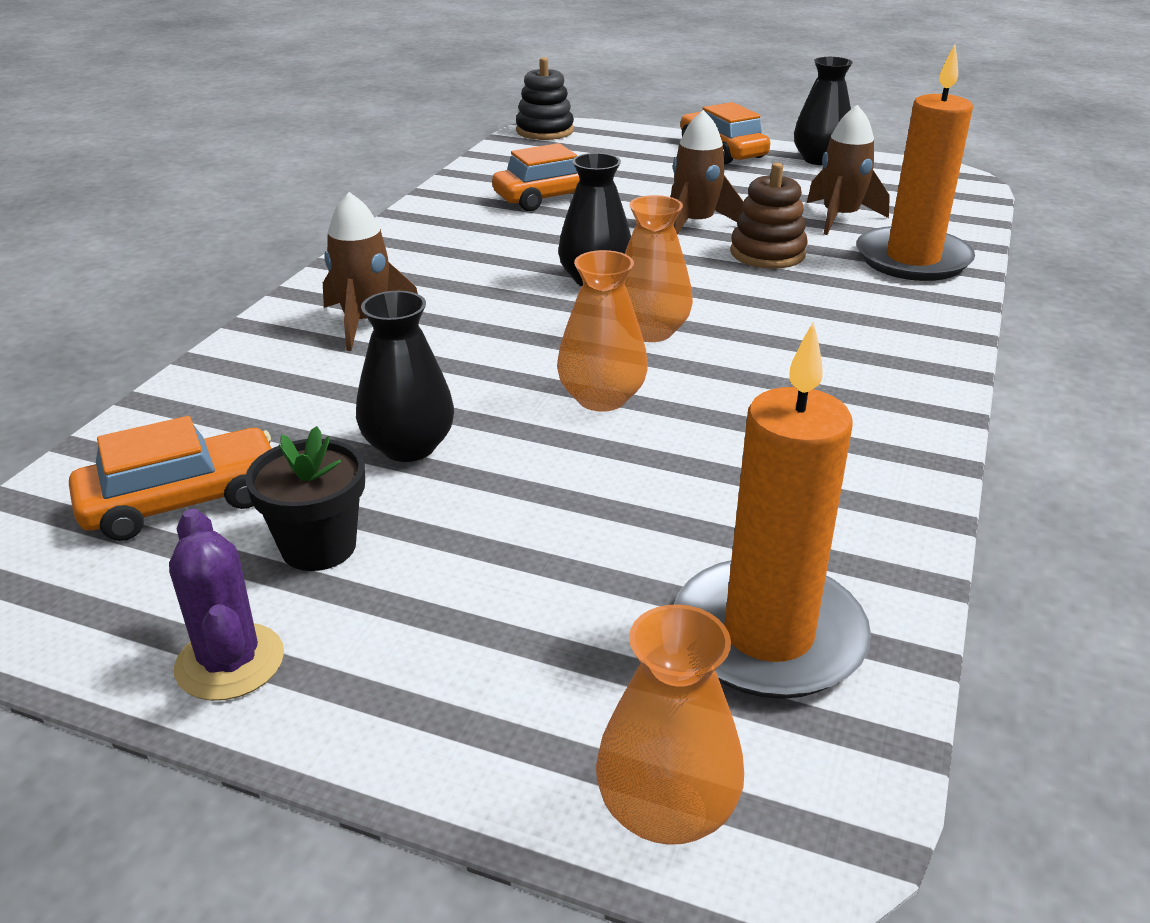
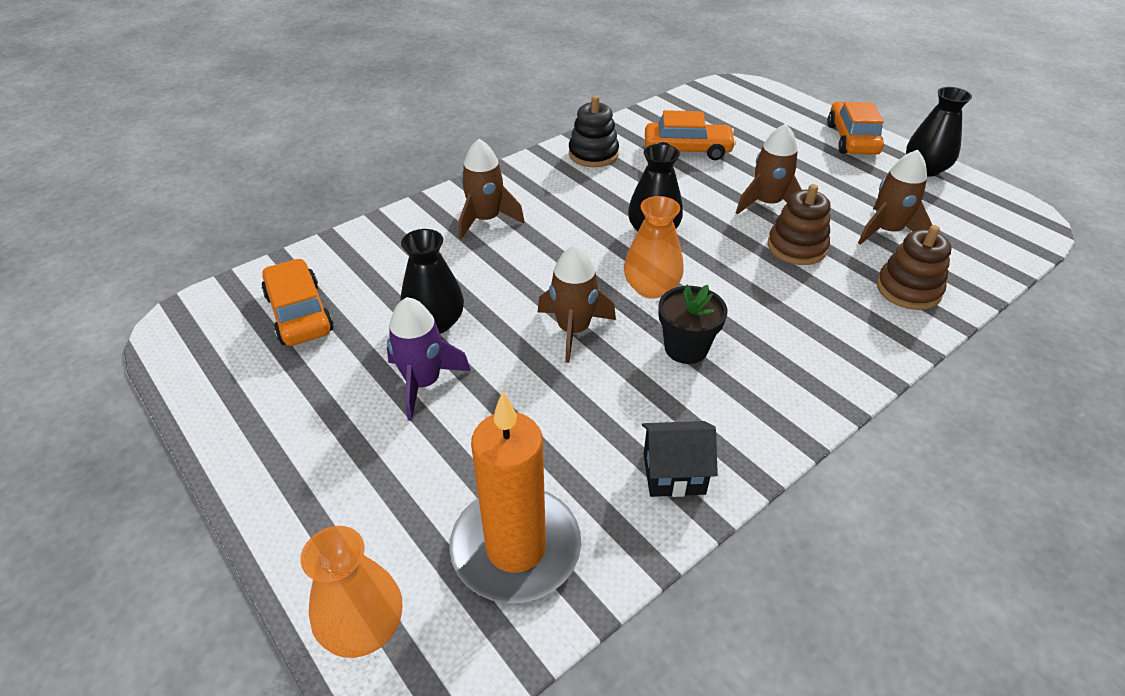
camera: 30 degrees right, 10 degrees up
orange car [69,416,272,541] -> orange car turned 120 degrees counterclockwise [261,258,334,346]
purple cactus [169,509,284,701] -> none
black flower pot [245,426,365,571] -> black flower pot moved to [658,284,728,364]
black stacking toy [516,57,574,140] -> black stacking toy moved to [569,96,619,167]
orange vase [557,250,648,412] -> brown rocket [538,245,616,363]
orange candle [856,44,975,281] -> brown stacking toy [877,225,952,310]
none -> purple rocket [387,297,471,421]
none -> black house [642,421,718,497]

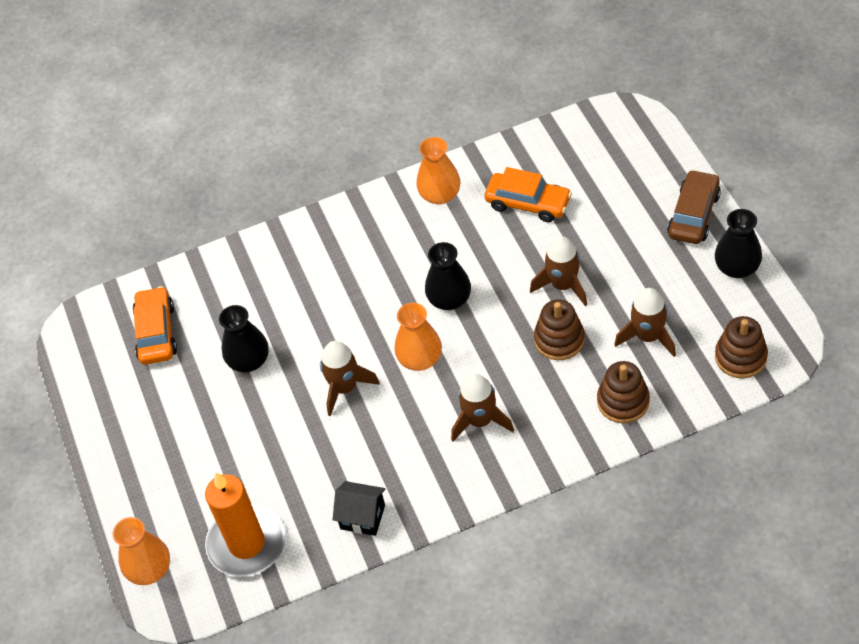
camera: 25 degrees right, 10 degrees up
purple rocket [387,297,471,421] -> none
brown rocket [459,139,525,239] -> brown rocket moved to [451,374,514,441]
black stacking toy [569,96,619,167] -> orange vase [417,137,461,205]
black flower pot [658,284,728,364] -> none
orange car [827,102,884,155] -> brown car [667,170,721,244]
none -> brown stacking toy [715,316,768,378]

